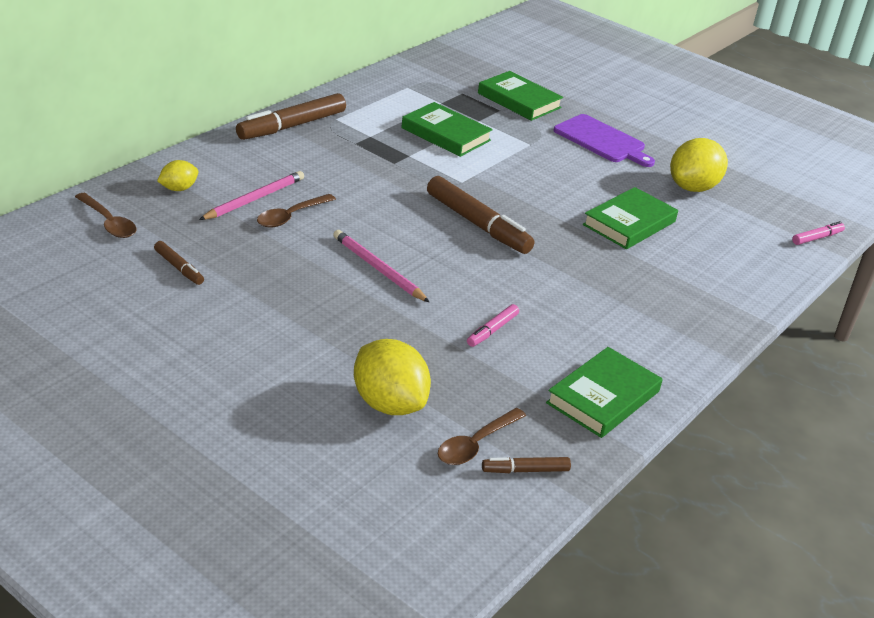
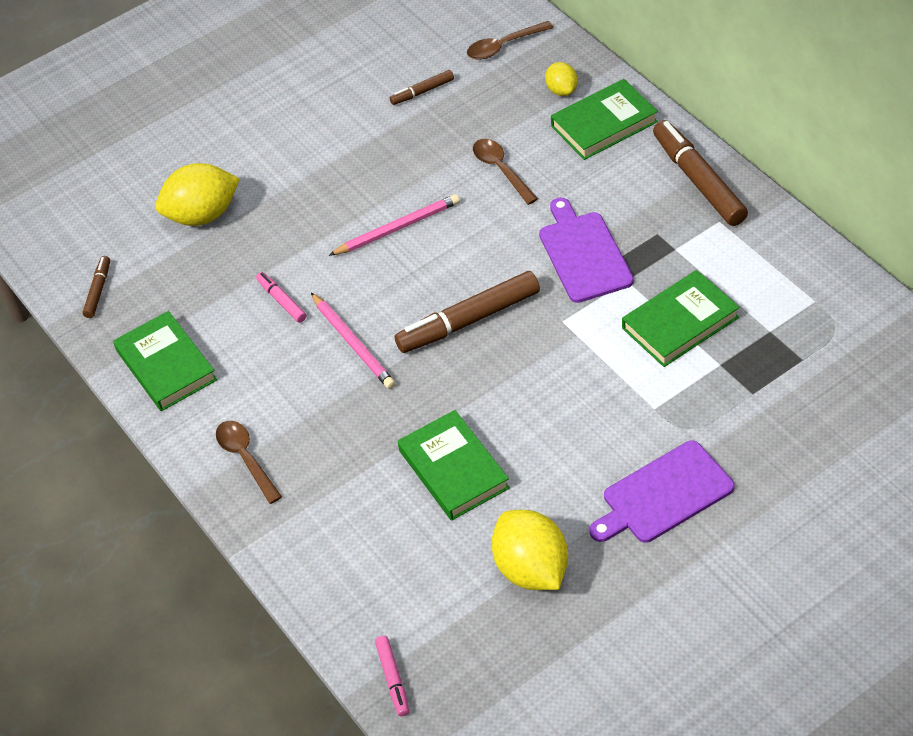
camera: 115 degrees right, 15 degrees up
pink pencil [199,171,304,220] -> pink pencil moved to [311,293,396,389]
brown spoon [438,408,526,465] -> brown spoon moved to [216,421,282,504]
green book [478,71,563,121] -> green book moved to [551,79,658,160]
none -> purple cutting board [539,198,634,303]

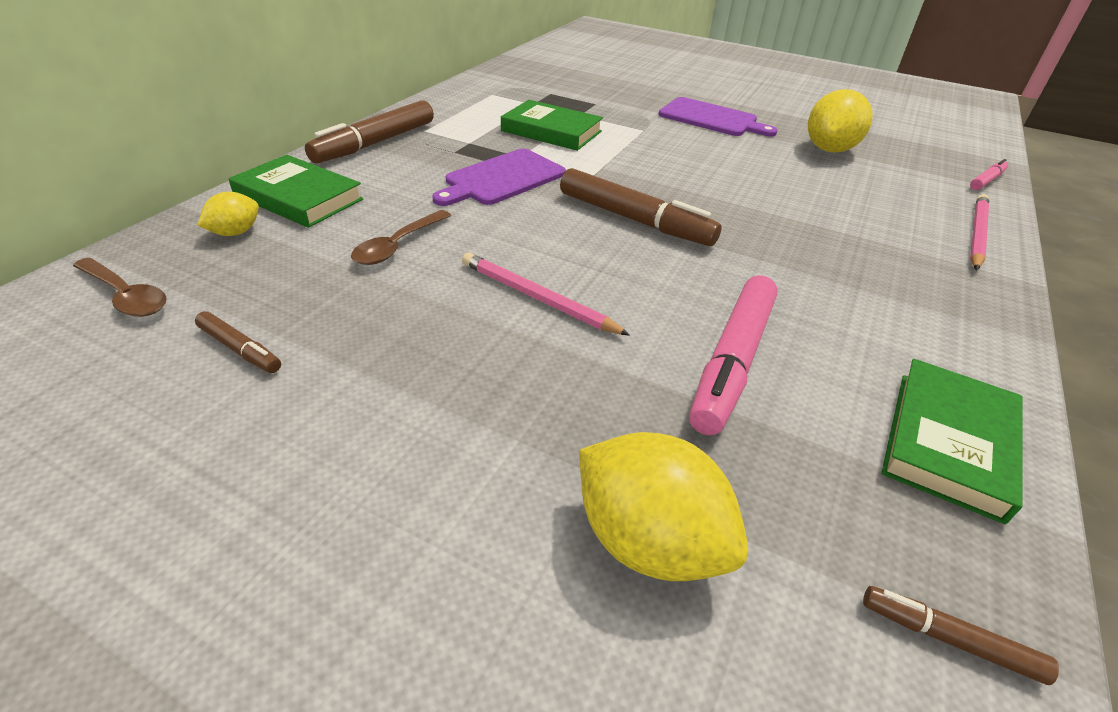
camera: 125 degrees left, 10 degrees down
brown marker [83,256,110,318] -> brown marker turned 45 degrees clockwise [863,586,1059,685]
brown spoon [216,421,282,504] -> none
pink marker [256,272,306,323] -> pink marker [689,275,778,435], size x2.01
pink pencil [311,293,396,389] -> pink pencil moved to [970,194,989,270]
green book [398,410,510,521] -> none

